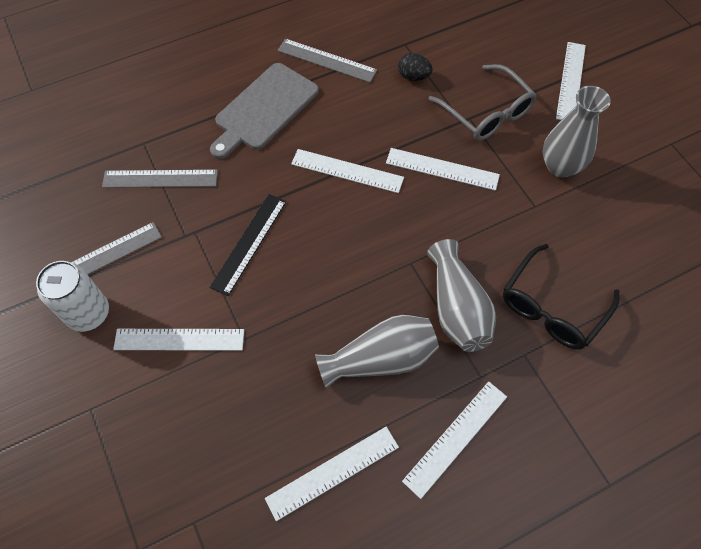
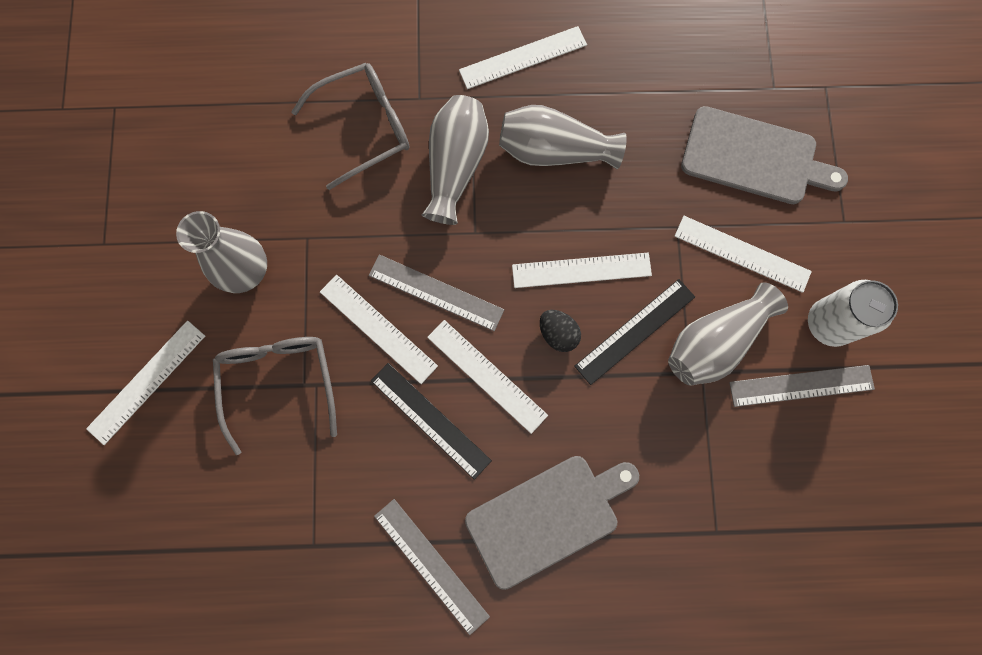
camera: 155 degrees left, 15 degrees up
grey ruler [102,170,218,188] -> grey ruler moved to [369,254,504,331]
white ruler [265,427,399,521] -> white ruler moved to [512,253,652,288]
black egg [398,53,432,81] -> black egg moved to [540,310,581,352]
black glasses [503,244,619,349] -> grey glasses [291,63,409,190]
none -> black ruler [371,363,492,480]
none -> grey vase [668,282,788,386]
none -> grey cutting board [681,106,848,204]

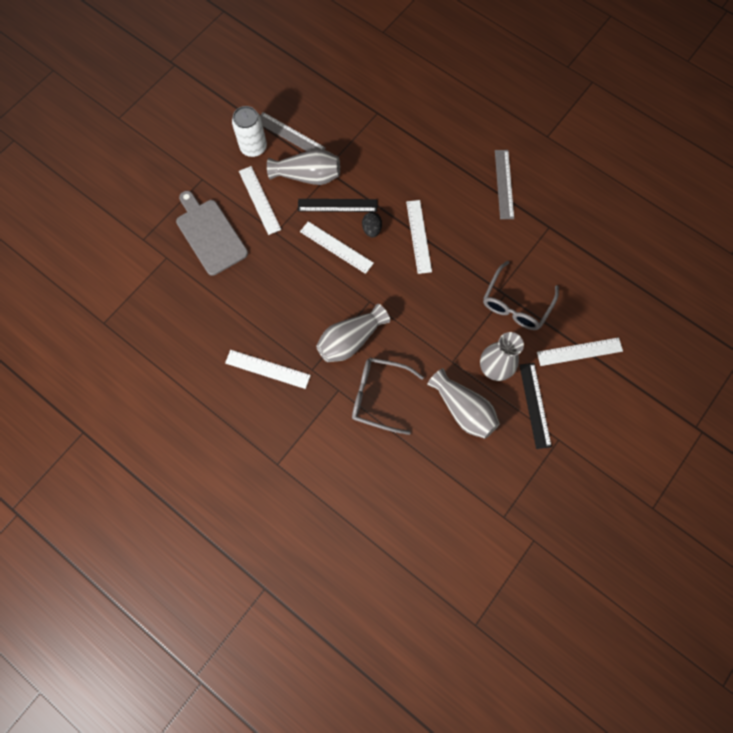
camera: 140 degrees left, 5 degrees down
white ruler [320,275,438,384] -> none
grey ruler [369,254,504,331] -> none
black ruler [371,363,492,480] -> black ruler moved to [519,363,552,449]
grey cutting board [465,456,639,590] -> none
grey vase [499,105,627,169] -> grey vase moved to [427,368,500,439]

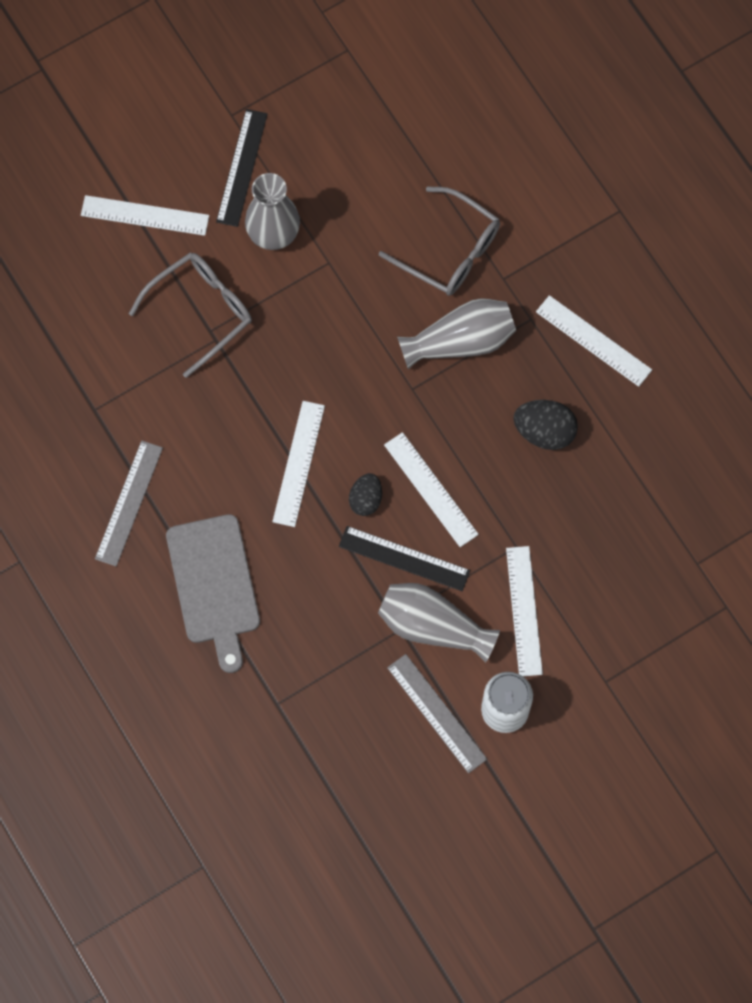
camera: 160 degrees left, 0 degrees up
grey cutting board [176,191,248,276] -> grey cutting board moved to [166,514,260,673]
grey vase [427,368,500,439] -> none
none -> black egg [513,400,578,450]

